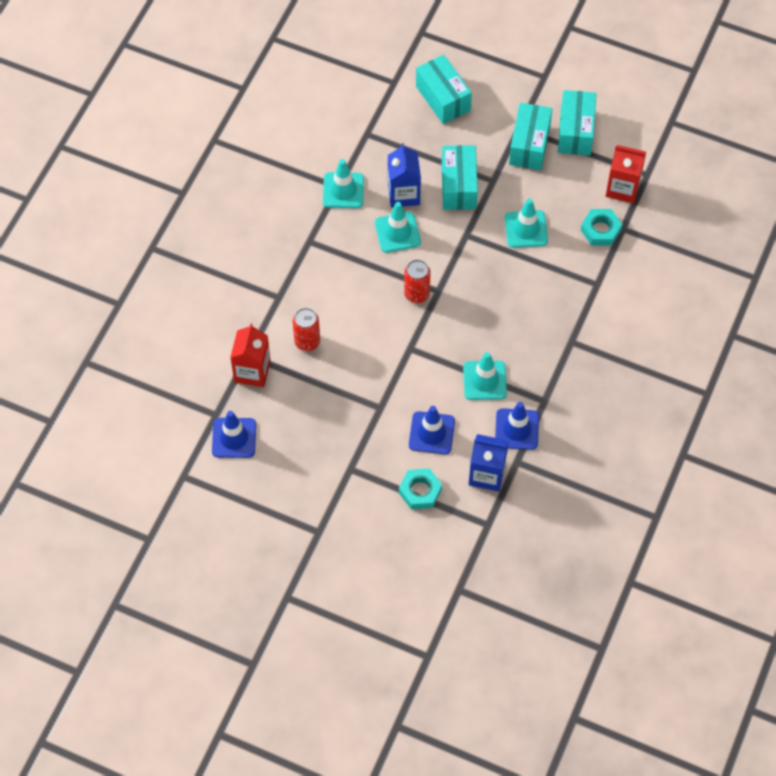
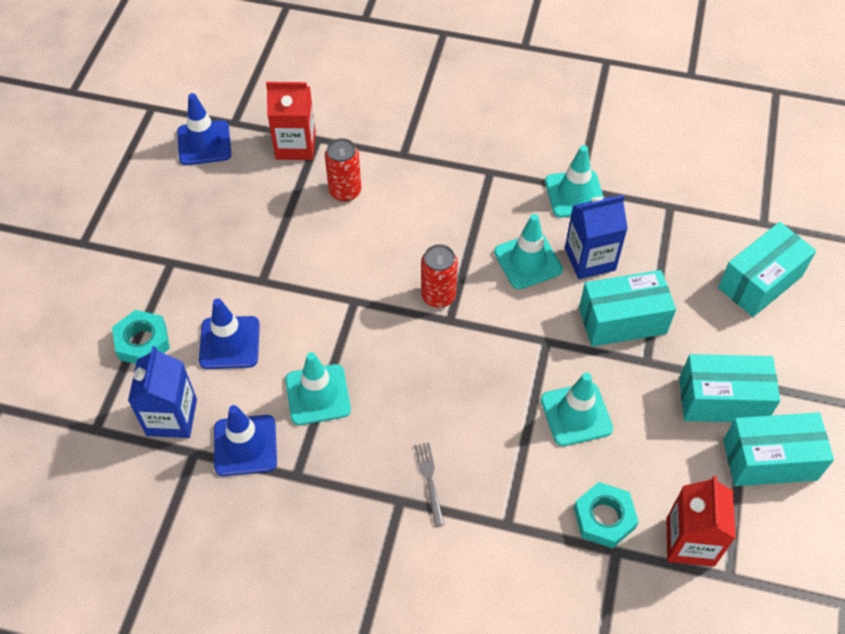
camera: 80 degrees right, 5 degrees down
none -> grey fork [414,442,444,527]

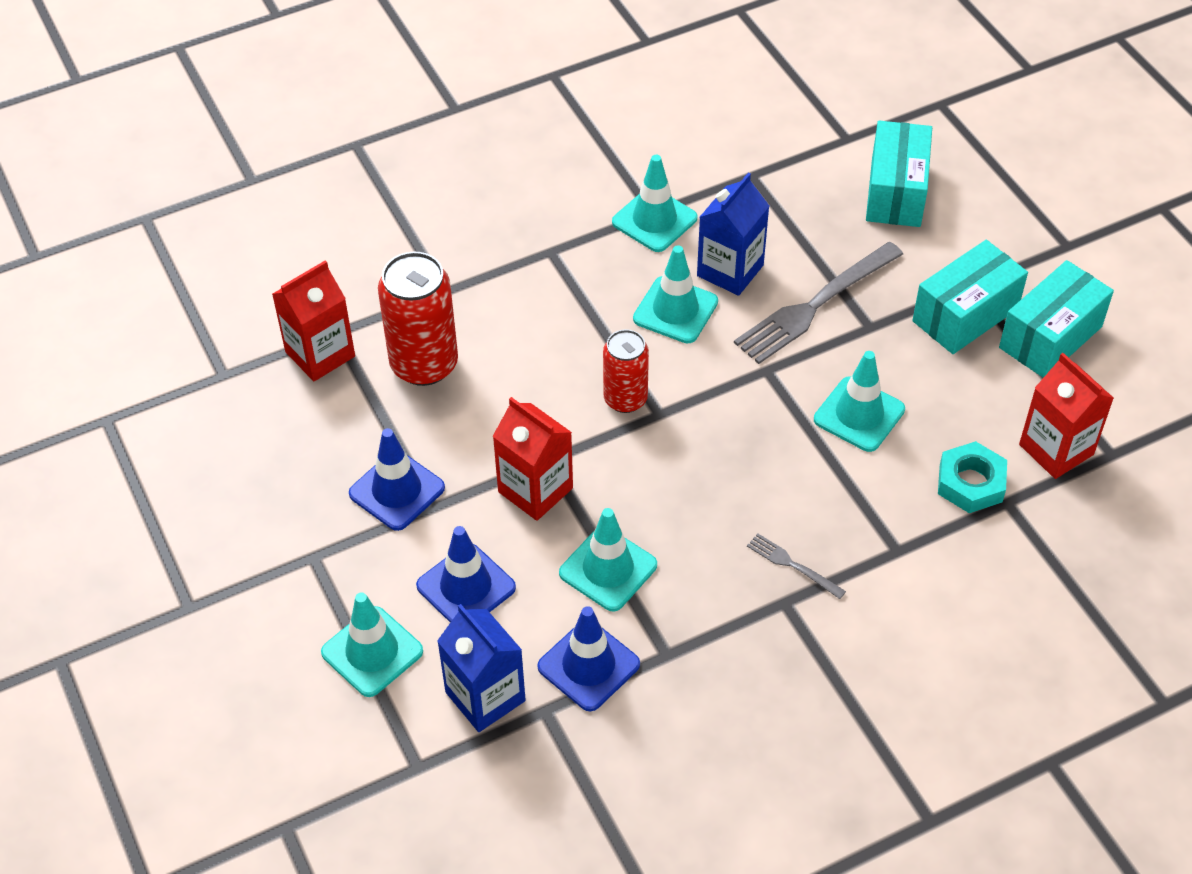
camera: 40 degrees left, 5 degrees down
turquoise nut [112,310,170,364] -> turquoise traffic cone [321,592,423,697]
blue traffic cone [177,93,231,165] -> blue traffic cone moved to [349,428,445,531]
red can [325,138,361,202] -> red can [378,251,458,386], size x1.59
turquoise box [579,270,676,347] -> grey fork [734,242,903,364]
none -> red carton [493,397,573,521]

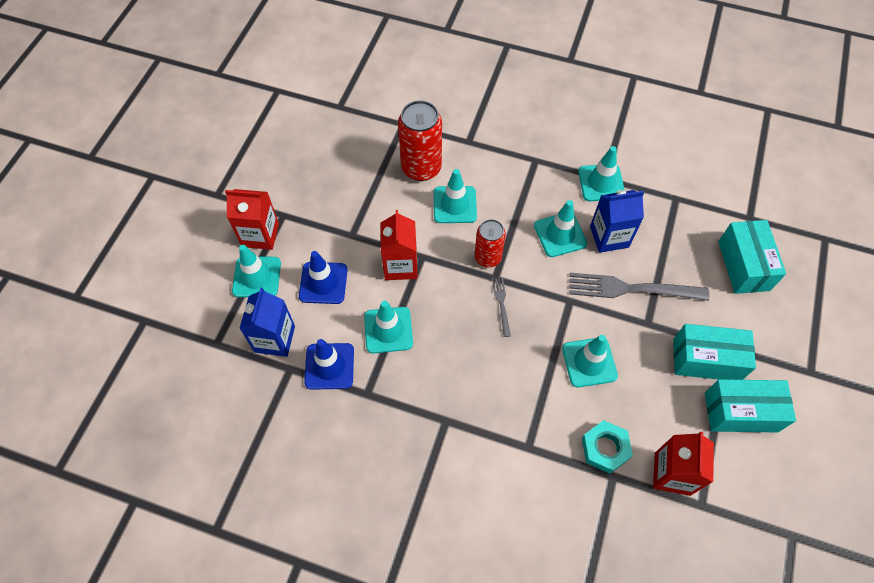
camera: 45 degrees right, 10 degrees up
red carton [272,260,355,381] -> red carton moved to [225,189,279,250]
blue traffic cone [349,428,445,531] -> none
grey fork [747,533,846,599] -> grey fork moved to [492,277,511,337]
turquoise box [866,121,932,227] -> turquoise box turned 60 degrees counterclockwise [718,220,786,294]
none -> turquoise traffic cone [434,169,477,223]

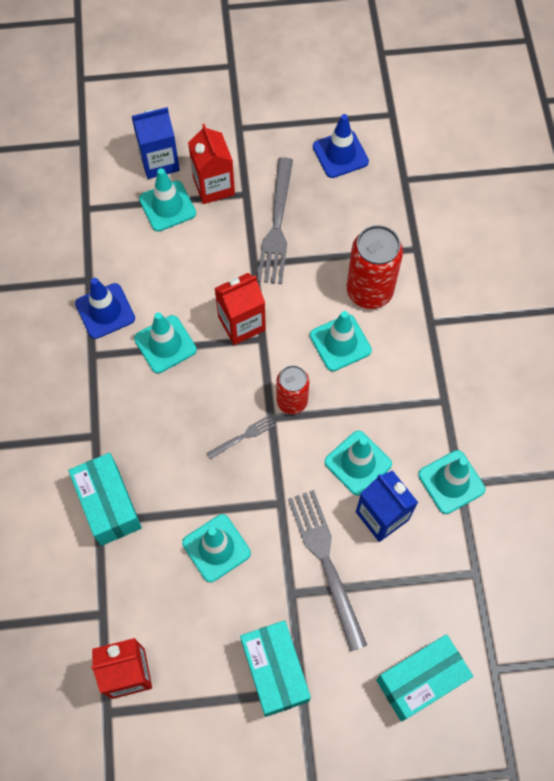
camera: 65 degrees right, 5 degrees up
blue carton [239,287,295,357] -> blue carton moved to [132,107,180,179]
blue traffic cone [299,251,348,304] -> blue traffic cone moved to [313,114,369,178]
turquoise nut [582,420,633,474] -> none
turquoise box [705,379,796,432] -> turquoise box moved to [68,453,142,546]
none -> grey fork [257,157,293,284]

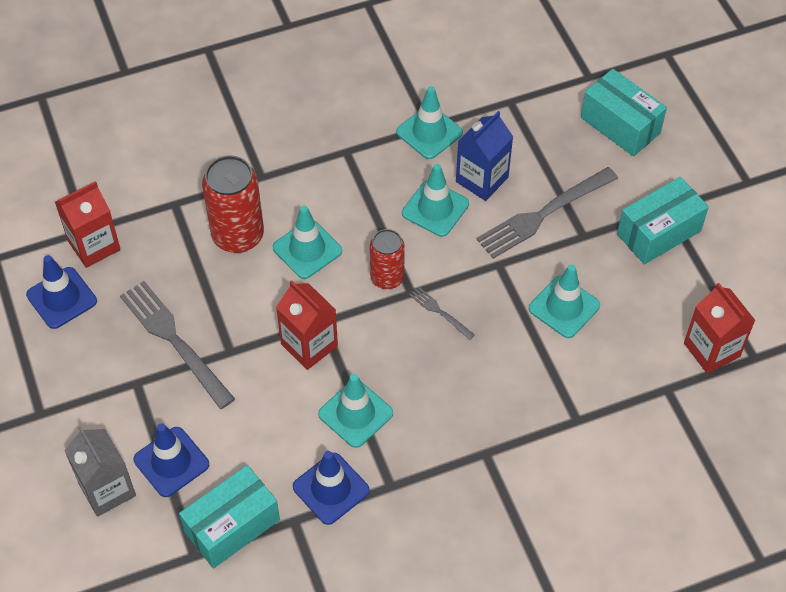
camera: 105 degrees left, 10 degrees down
turquoise box [68,453,142,546] -> turquoise box moved to [179,465,280,569]
blue carton [132,107,180,179] -> grey carton [64,426,136,517]
turquoise traffic cone [139,168,196,232] -> blue traffic cone [133,423,209,497]
red carton [188,124,235,204] -> red carton moved to [55,181,121,268]
grey fork [257,157,293,284] -> grey fork turned 120 degrees counterclockwise [120,281,235,409]

